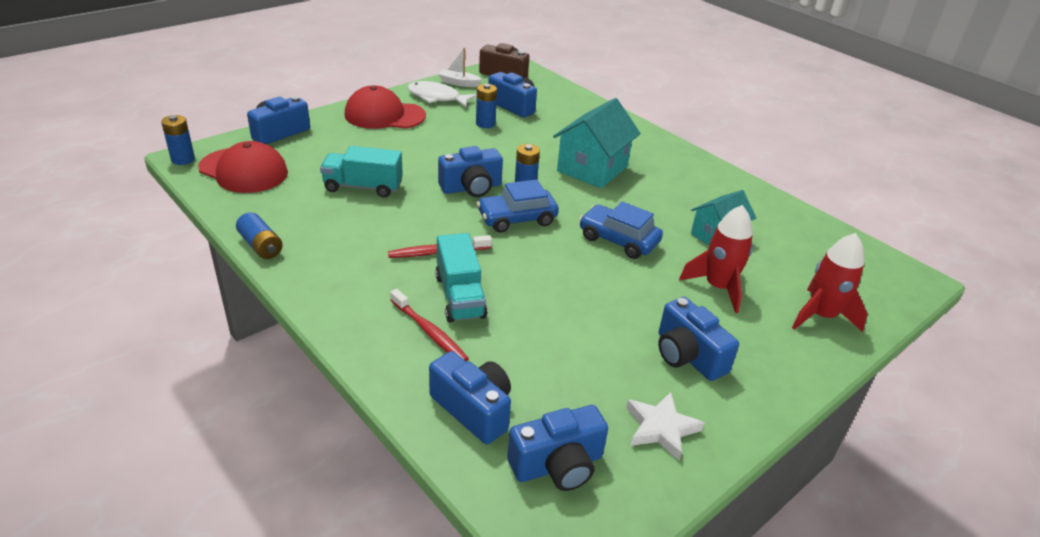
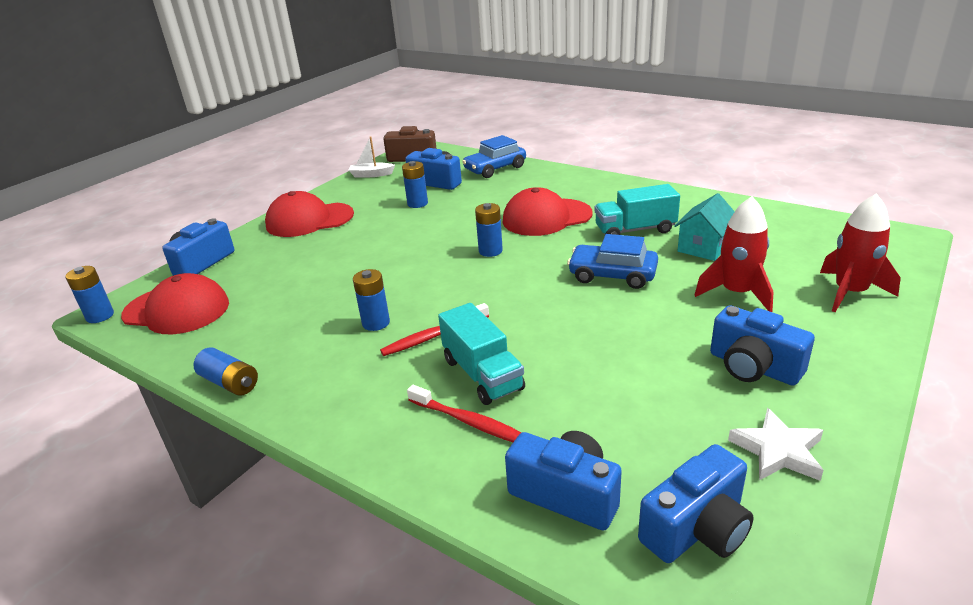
camera: 10 degrees left, 5 degrees down
turquoise truck [320,146,403,198] -> turquoise truck moved to [595,184,680,235]
white fish [407,81,477,107] -> none
blue camera [438,146,503,197] -> none
blue car [477,180,559,233] -> blue car moved to [462,135,526,178]
turquoise house [553,98,641,188] -> red cap [503,187,593,236]
none -> blue battery [353,269,390,331]

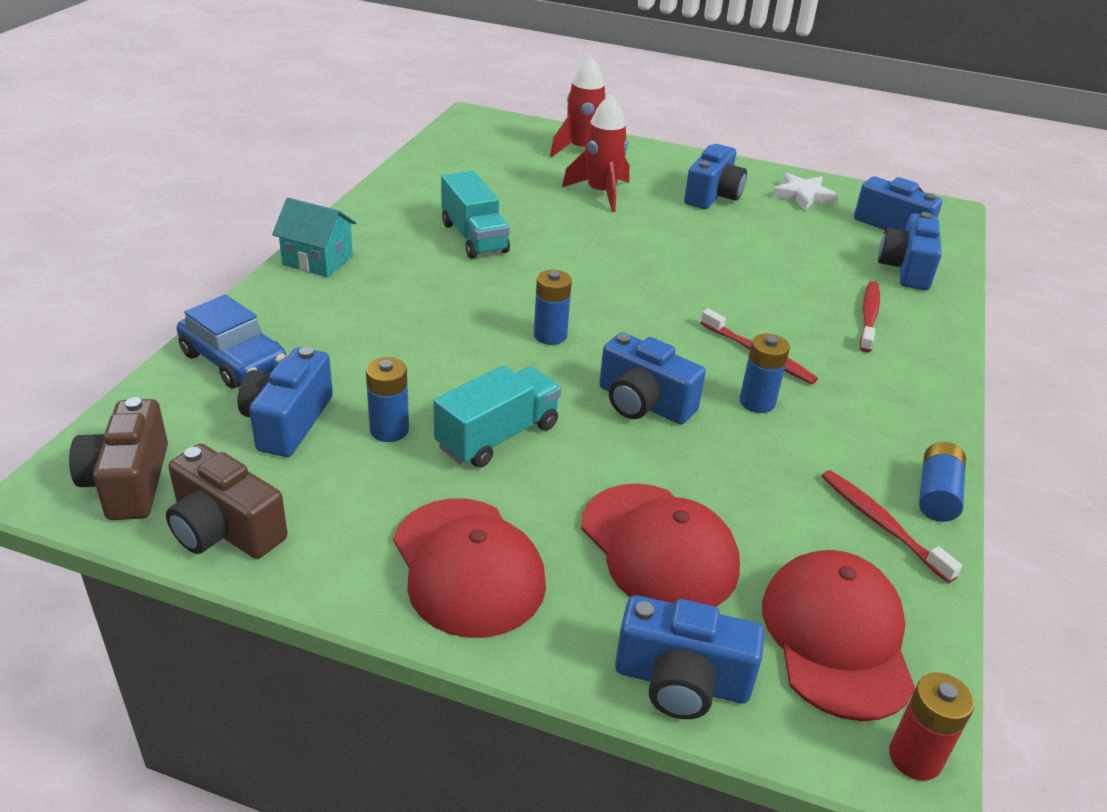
camera: 110 degrees left, 5 degrees up
blue battery [66,266,114,323] -> red battery [889,673,974,781]
white boat [348,137,395,178] -> brown camera [166,444,288,559]
turquoise truck [438,303,525,405] -> turquoise truck moved to [434,365,561,468]
red cap [503,187,593,236] -> red cap moved to [581,484,740,607]
blue car [567,234,658,289] -> none
turquoise house [674,193,735,261] -> turquoise house moved to [272,198,357,277]
none -> blue camera [599,332,706,424]
none -> red toothbrush [822,470,962,583]

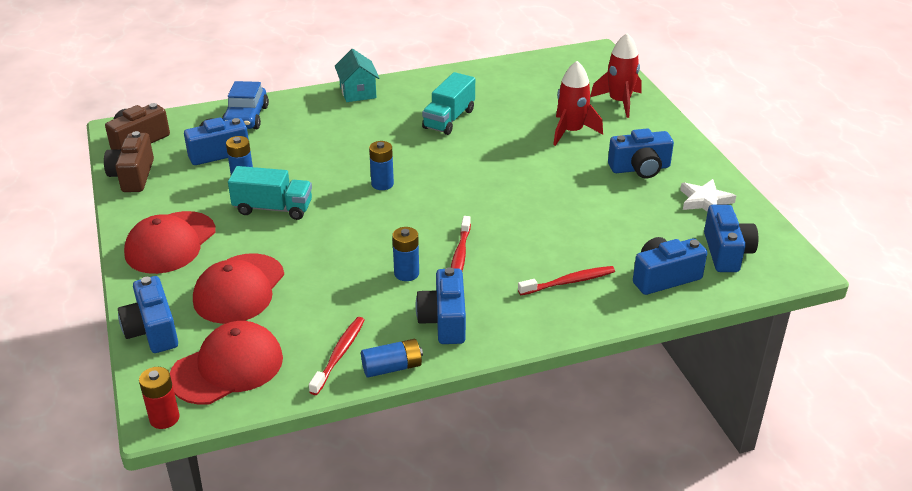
camera: 55 degrees right, 0 degrees up
blue camera [599,332,706,424] -> blue camera moved to [416,267,466,344]

